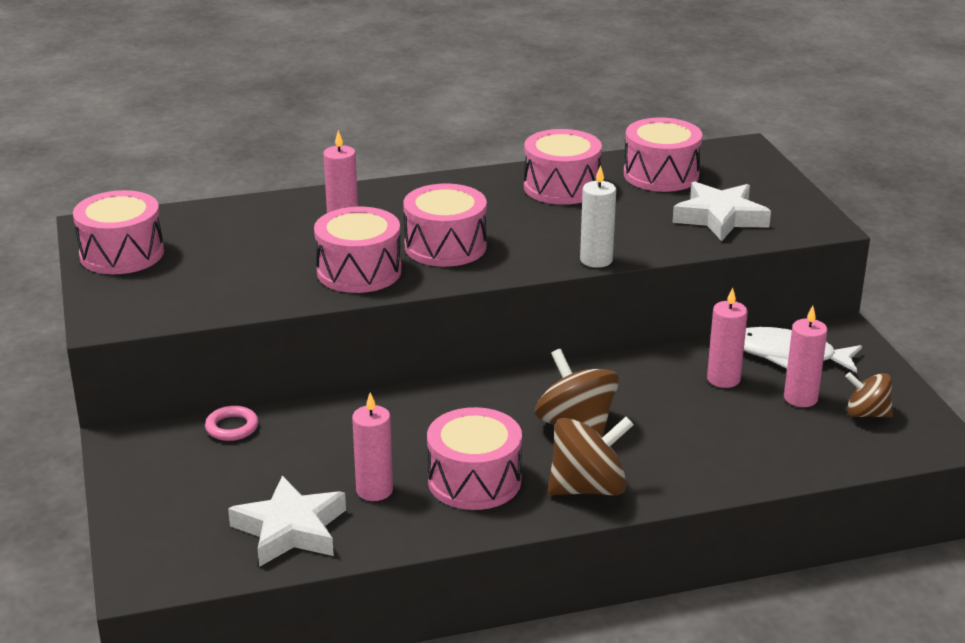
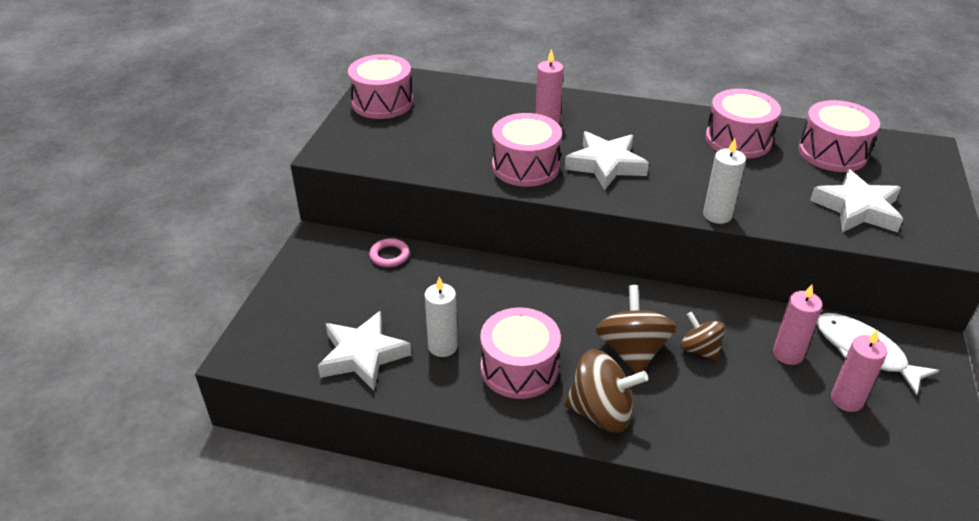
camera: 30 degrees right, 10 degrees up
pink candle [352,392,393,501] -> white candle [425,277,458,357]
pink drum [403,183,487,267] -> white star [564,131,649,190]
brown spinning top [845,372,893,418] -> brown spinning top moved to [681,312,725,361]

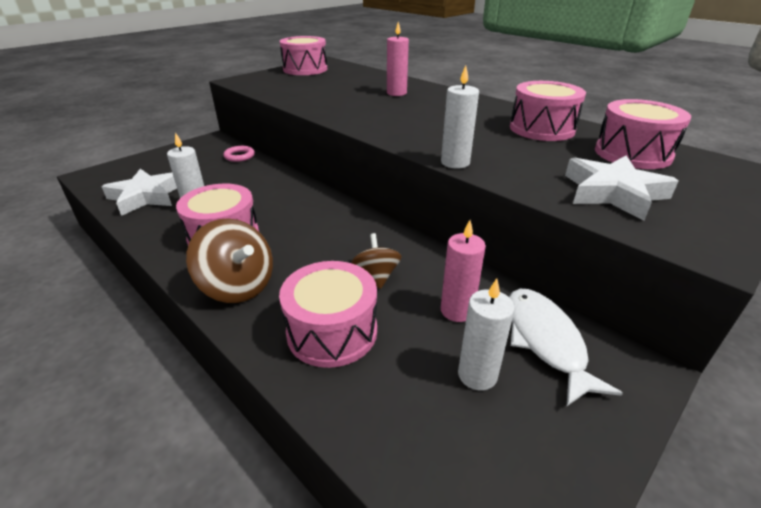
camera: 30 degrees right, 5 degrees down
pink drum [492,113,562,187] -> pink drum moved to [279,261,377,368]
white star [564,131,649,190] -> none
brown spinning top [595,285,677,374] -> none
pink candle [831,329,888,412] -> white candle [458,278,515,390]

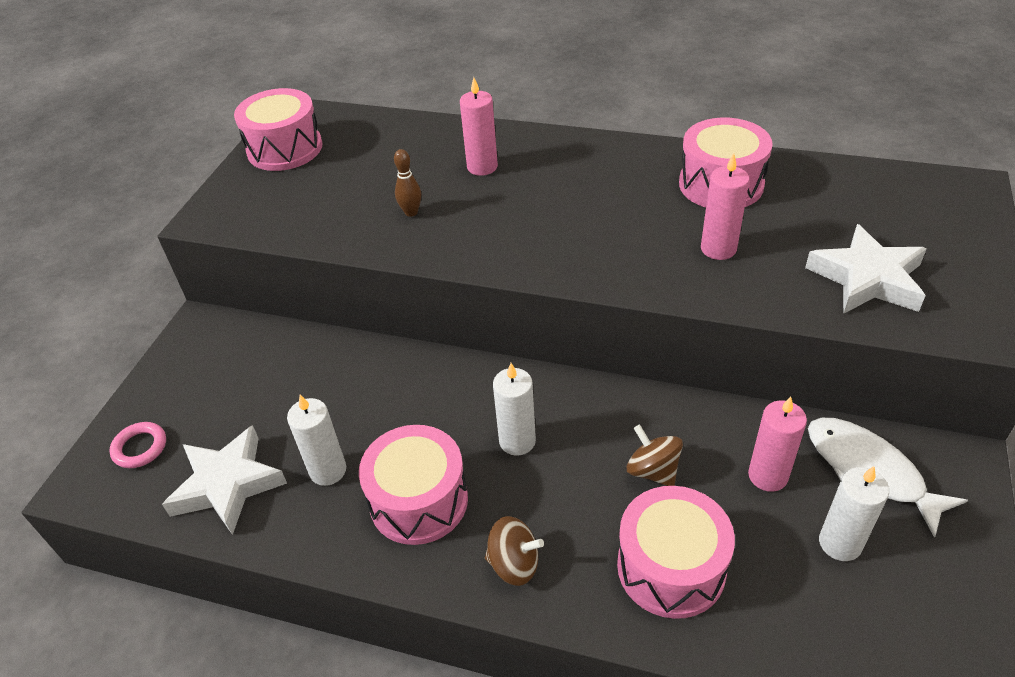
camera: 25 degrees left, 10 degrees up
brown spinning top [186,218,273,303] -> brown spinning top [485,516,544,586], size x0.62
pink ring [224,146,255,162] -> pink ring moved to [109,422,166,468]
white candle [441,65,479,169] -> white candle moved to [493,363,536,456]
pink drum [595,99,691,169] -> none
none -> brown bowling pin [394,149,421,217]
none -> pink candle [701,153,749,260]

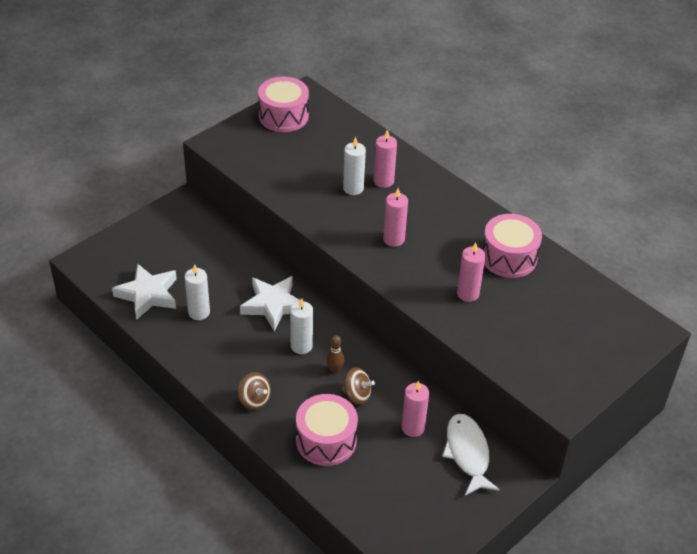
camera: 25 degrees right, 0 degrees up
pink ring [109,422,166,468] -> none
pink drum [359,425,468,545] -> none
brown bowling pin [394,149,421,217] -> brown bowling pin moved to [326,335,344,373]
brown spinning top [627,424,683,486] -> brown spinning top turned 120 degrees clockwise [342,367,375,405]
white star [805,224,927,314] -> white star moved to [240,276,300,331]
white candle [819,466,889,561] -> white candle moved to [343,137,366,195]
none -> pink candle [383,188,408,247]

